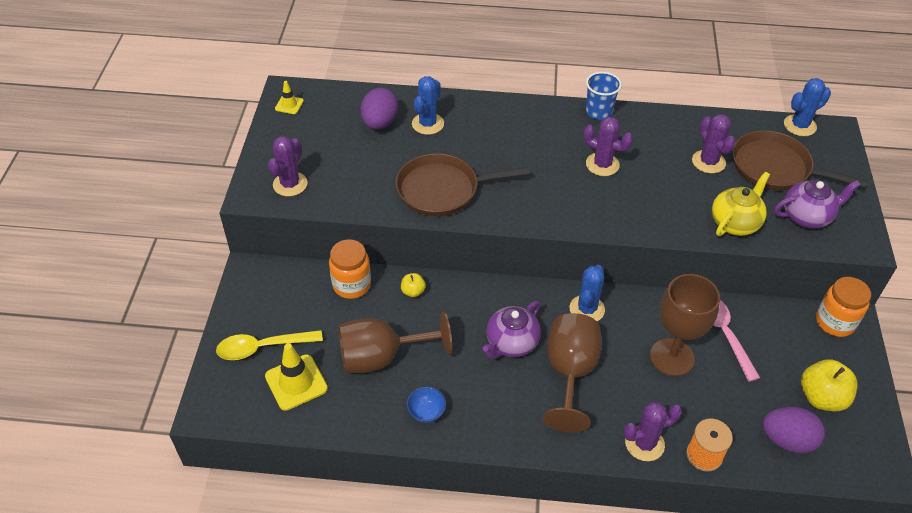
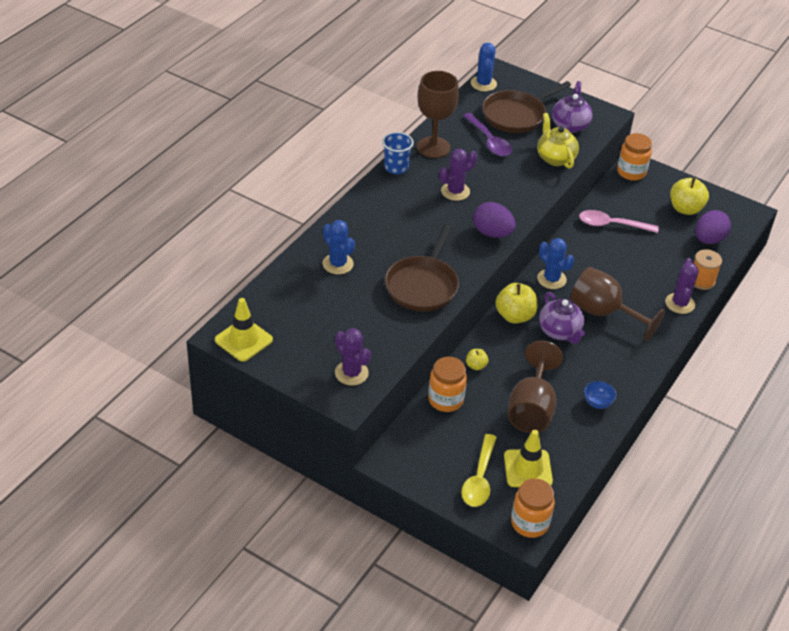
camera: 65 degrees left, 5 degrees down
yellow traffic cone [275,81,304,114] -> yellow traffic cone [215,298,273,361], size x1.83
purple egg [361,88,398,130] -> purple egg moved to [473,202,516,238]
brown goblet [650,274,720,376] -> brown goblet moved to [417,71,459,158]
purple cactus [692,114,735,174] -> purple spoon [463,113,512,156]
none -> yellow apple [495,283,537,324]
none -> orange jar [511,478,555,538]

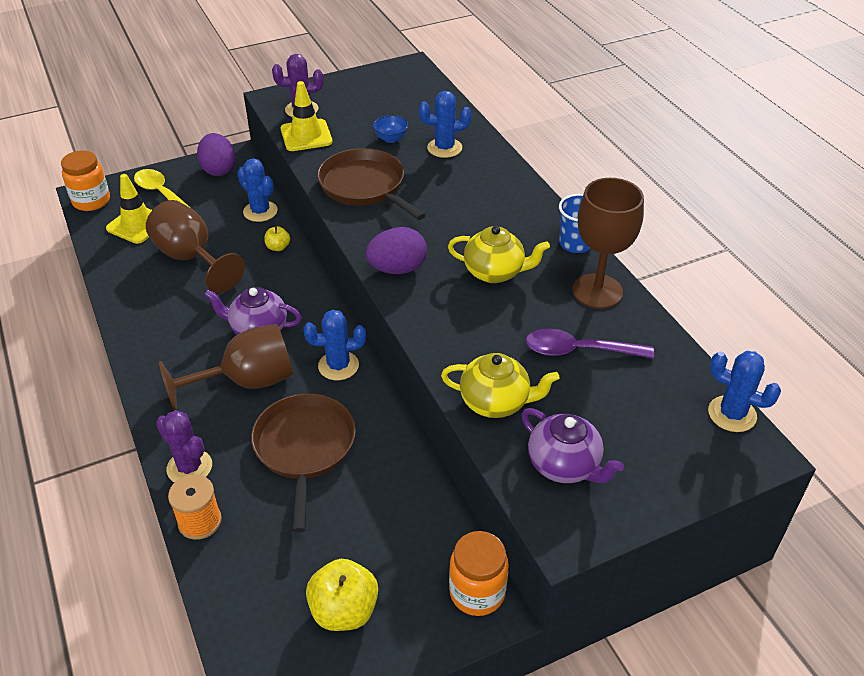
camera: 125 degrees right, 0 degrees up
yellow traffic cone [215,298,273,361] -> yellow traffic cone moved to [281,81,333,151]
orange jar [428,357,467,412] -> blue cactus [237,158,278,222]
purple cactus [439,149,477,201] -> yellow teapot [448,226,550,283]
brown pan [482,81,571,133] -> brown pan moved to [251,393,356,533]
yellow apple [495,283,537,324] -> none
pink spoon [579,210,659,233] -> none
blue bowl [584,381,617,409] -> blue bowl moved to [373,115,408,143]
purple egg [696,210,731,244] -> purple egg moved to [197,133,236,176]

